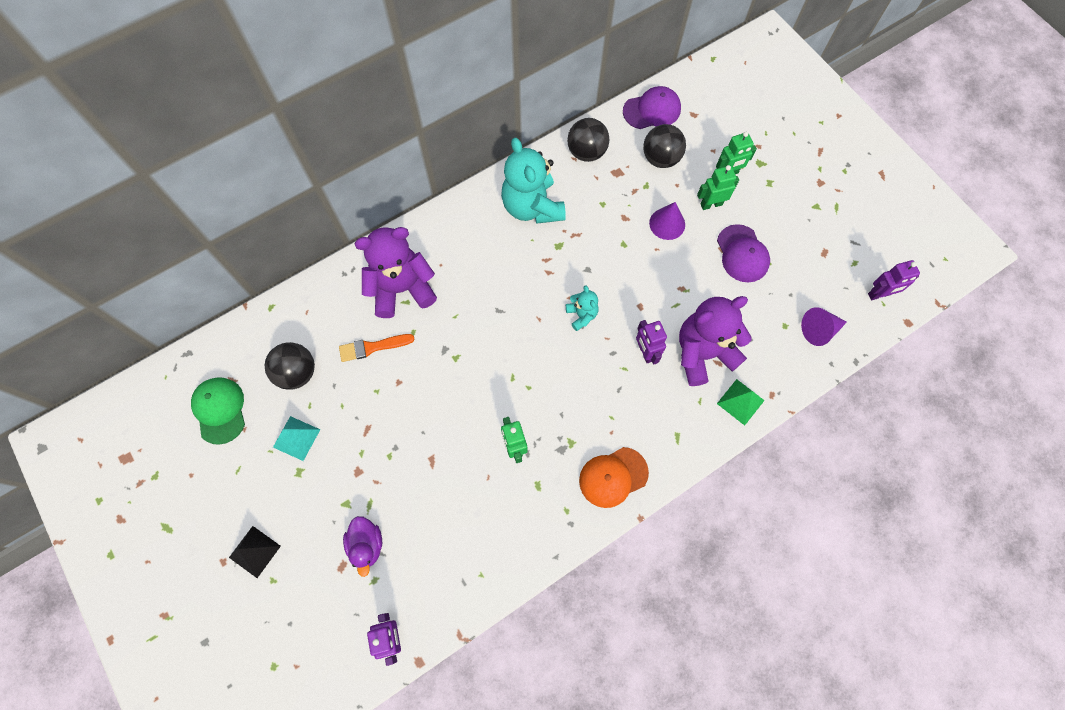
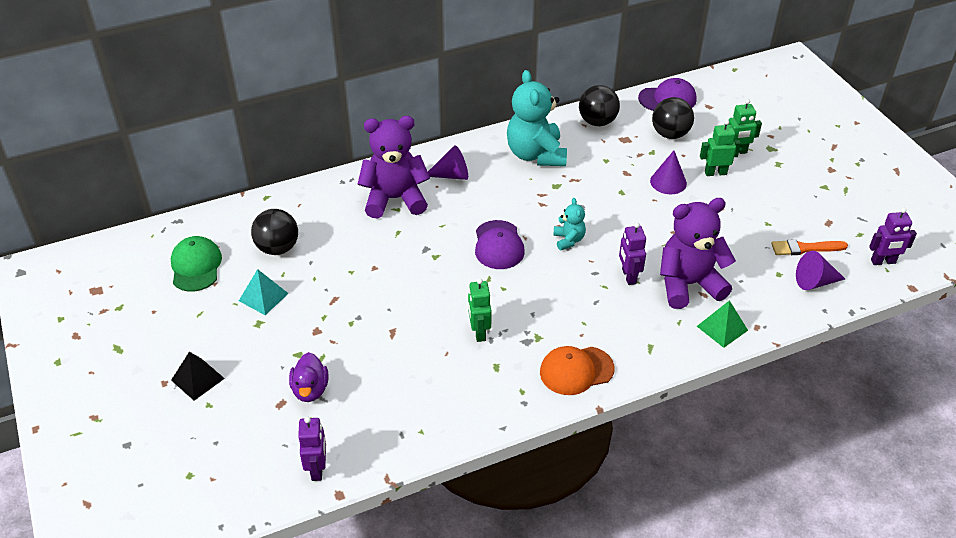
camera: 10 degrees right, 25 degrees down
orange brush [339,334,415,362] -> orange brush moved to [771,239,848,255]
purple cap [717,224,770,282] -> purple cap moved to [475,220,525,269]
none -> purple cone [428,145,468,180]

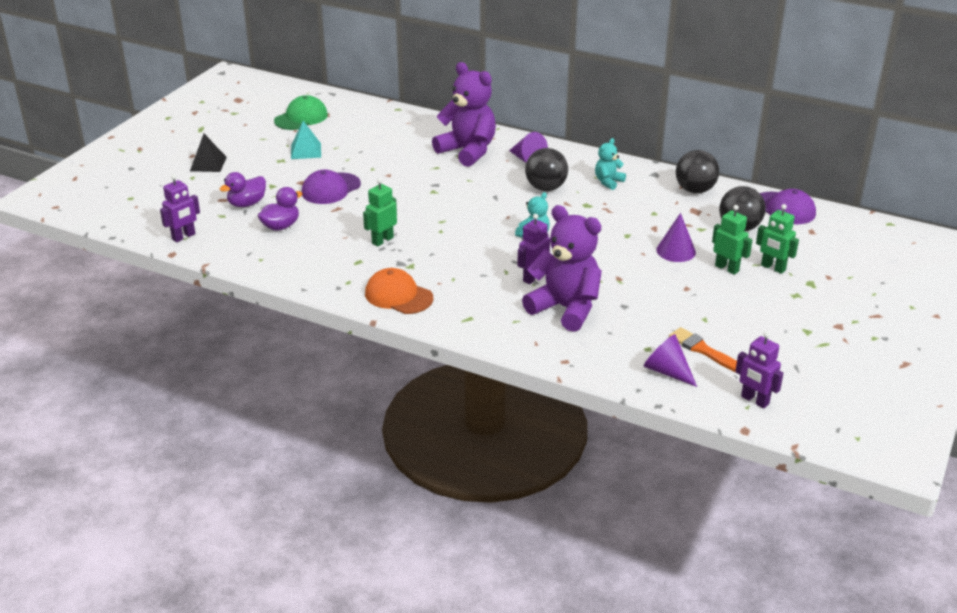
camera: 50 degrees right, 10 degrees down
black ball [251,209,298,255] -> black ball moved to [525,148,568,191]
purple cap [475,220,525,269] -> purple cap moved to [302,170,361,204]
turquoise teddy bear [507,70,567,166] -> turquoise teddy bear [595,138,626,190], size x0.48
green pyramid [697,300,748,348] -> none
none -> purple duck [258,187,303,231]

